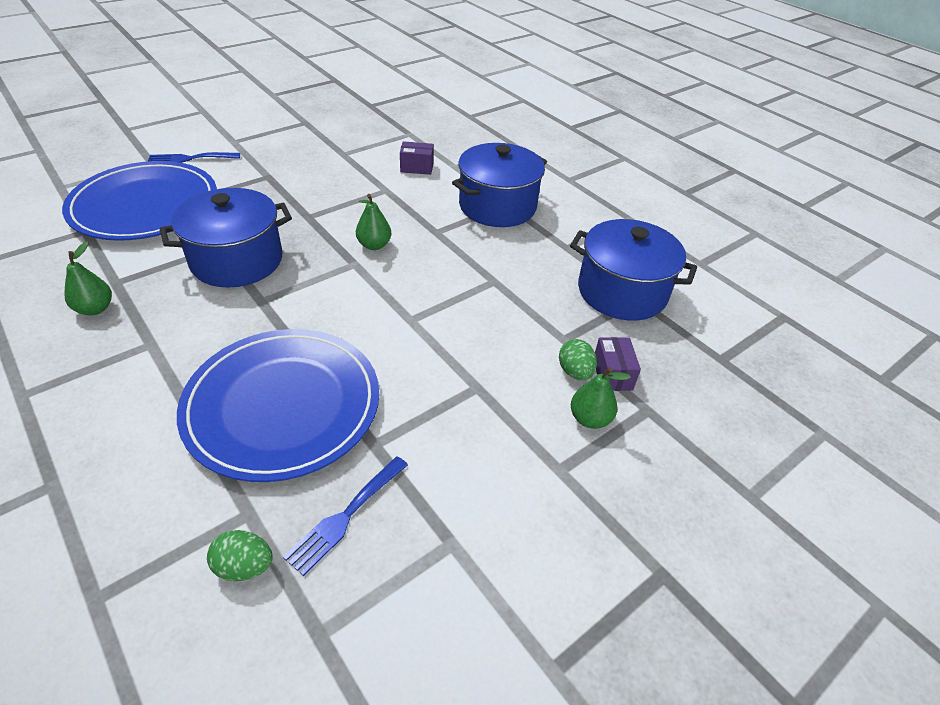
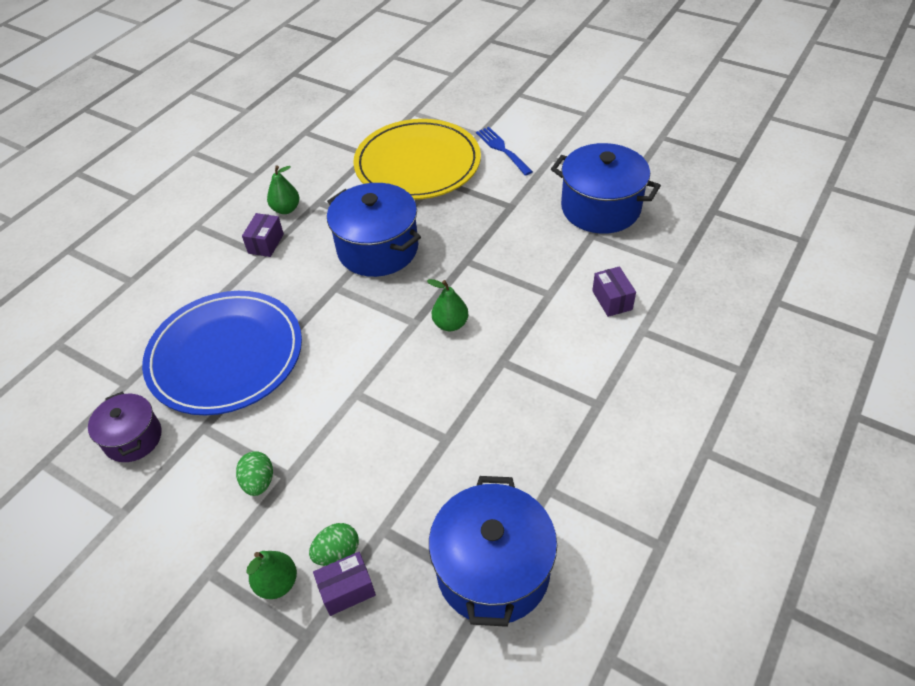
camera: 75 degrees right, 5 degrees up
blue plate [62,161,217,241] -> yellow plate [353,119,481,200]
green egg [207,530,273,581] -> green egg moved to [236,451,273,496]
blue fork [283,456,408,576] -> purple pot [88,392,162,462]
blue pot [452,143,547,227] -> blue pot moved to [551,143,661,234]
none -> purple box [242,213,284,257]

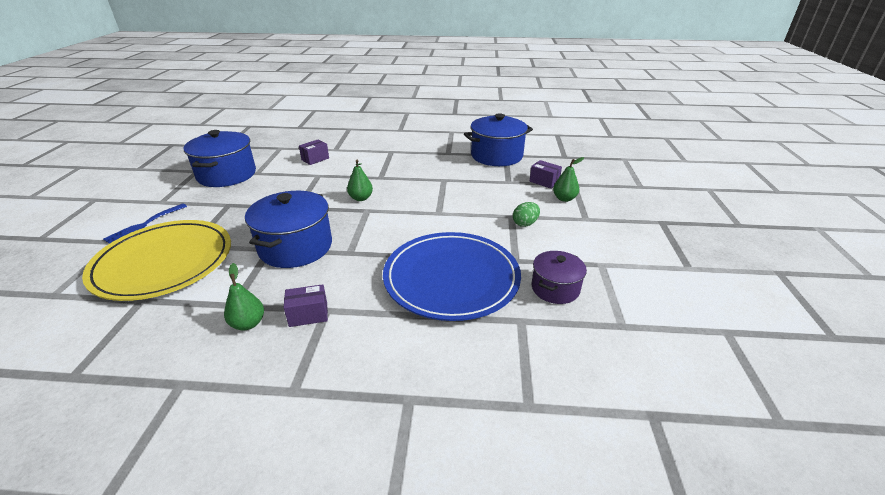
camera: 120 degrees left, 15 degrees down
green egg [309,523,359,566] -> none

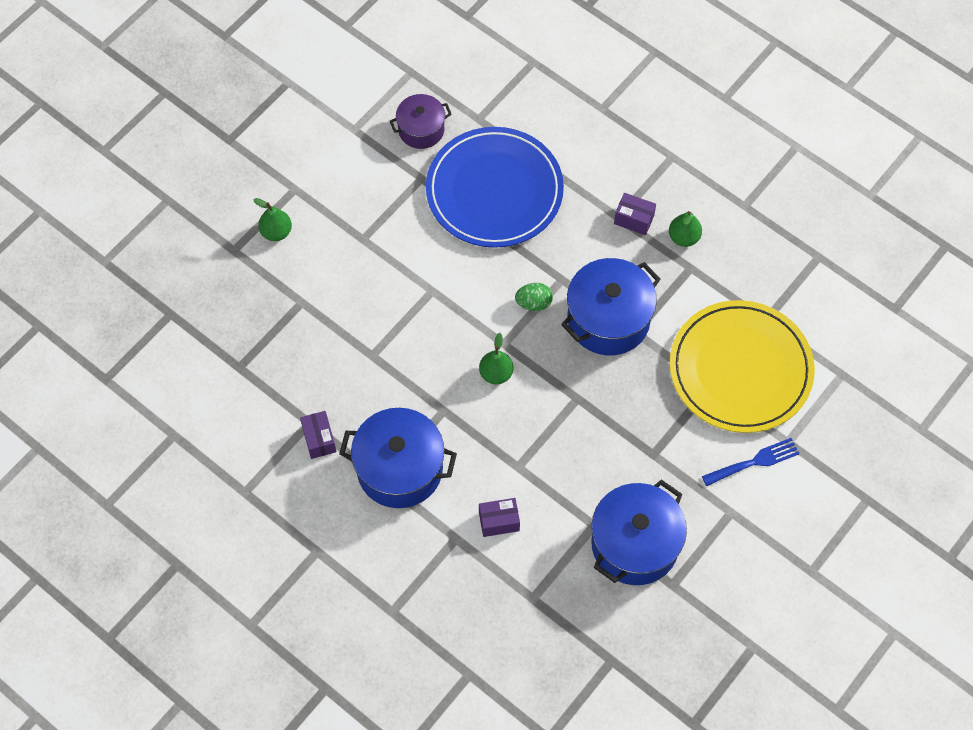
camera: 145 degrees left, 30 degrees up
blue pot [464,113,533,166] -> blue pot moved to [339,408,457,508]
green egg [513,202,540,227] -> green egg moved to [515,283,553,311]
purple box [530,160,562,189] -> purple box moved to [300,411,336,459]

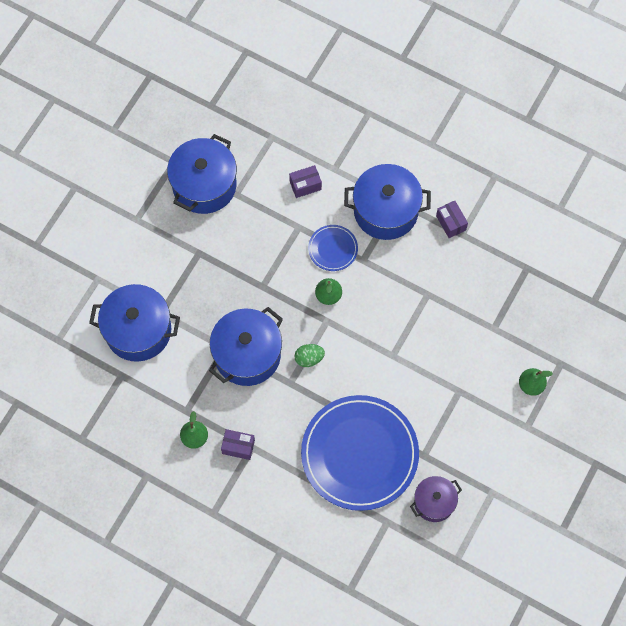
camera: 170 degrees right, 5 degrees up
yellow plate [670,300,815,433] -> blue pot [89,284,180,362]
blue fork [702,438,800,486] -> none
none -> blue plate [308,225,358,271]

